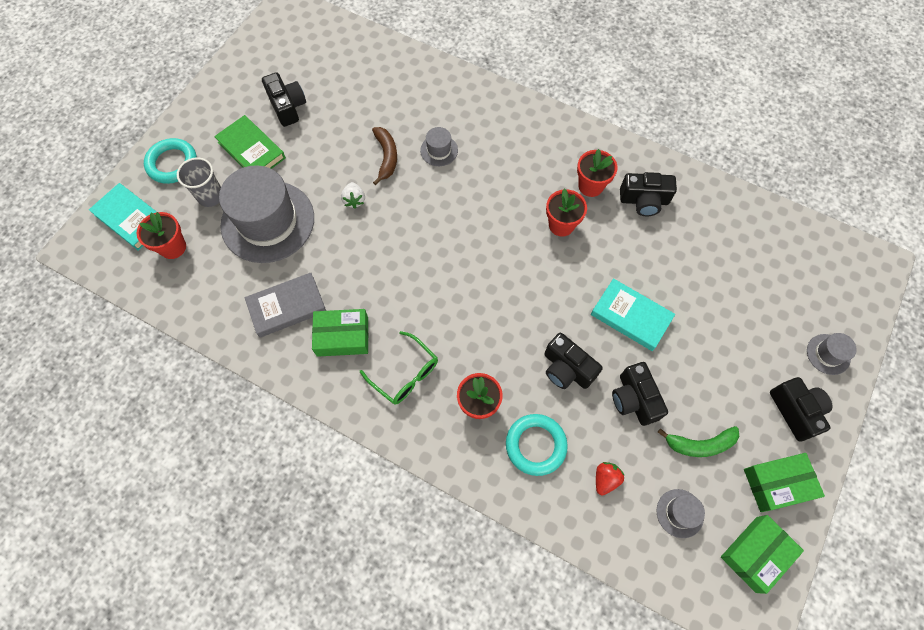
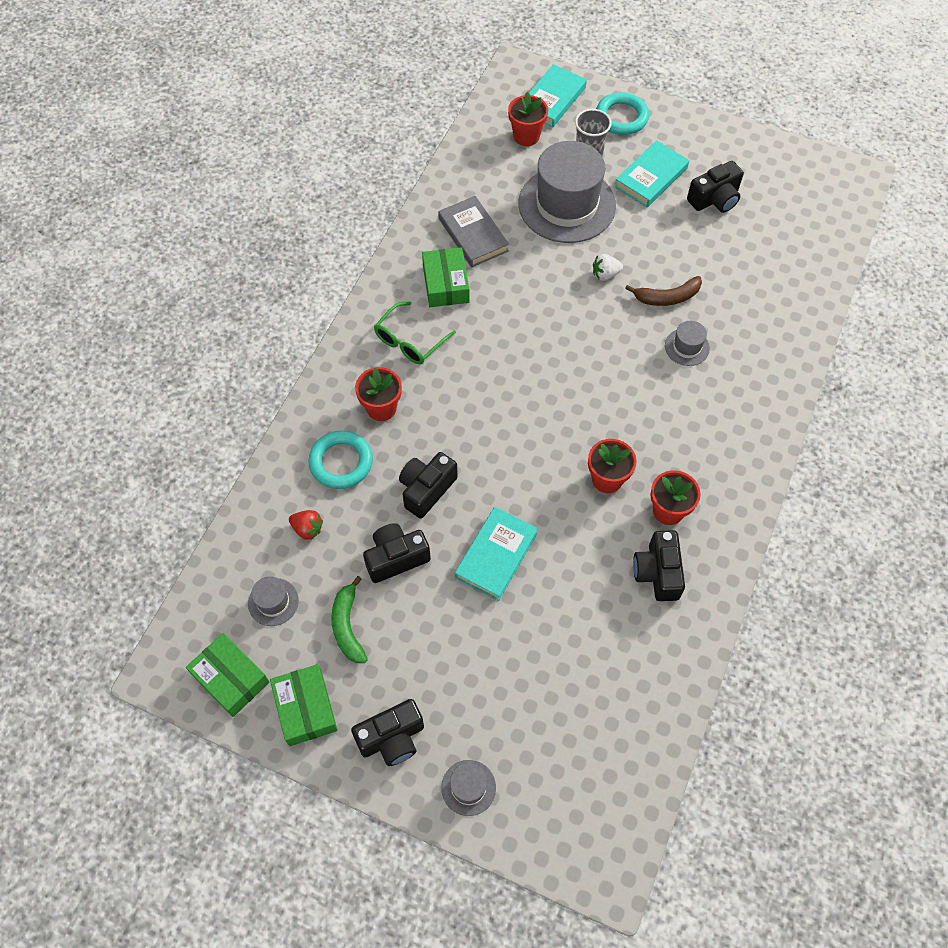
camera: 85 degrees right, 5 degrees down
green book [214,115,286,169] -> turquoise book [615,140,689,208]

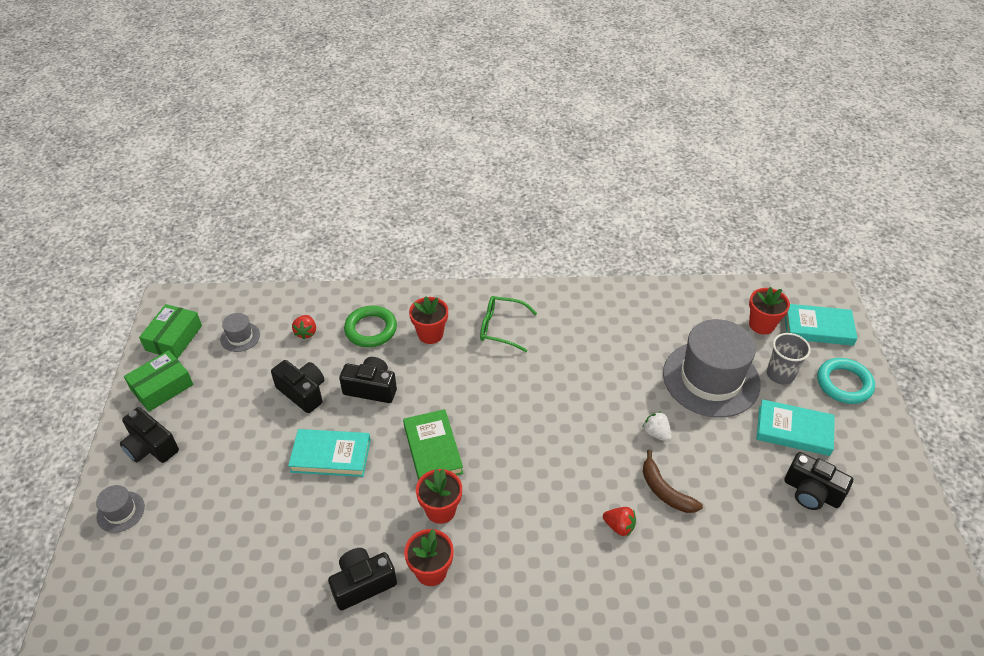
camera: 65 degrees right, 15 degrees down
turquoise ring [308,431,373,489] -> green ring [344,306,397,347]
green banana [331,576,368,663] -> none
green box [422,247,470,307] -> none
grey book [438,196,509,267] -> none
grey hat [665,321,710,366] -> red strawberry [603,507,636,536]
none -> green book [403,409,463,480]

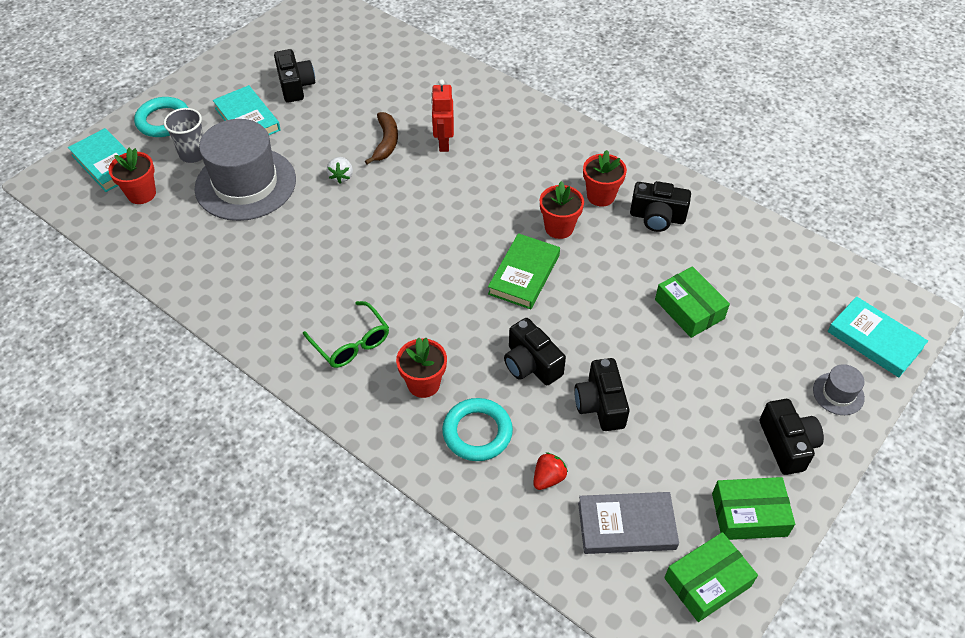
camera: 140 degrees left, 5 degrees up
grey hat [220,313,260,352] -> grey book [578,492,679,554]
turquoise book [288,429,371,477] -> turquoise book moved to [827,296,928,377]
green ring [344,306,397,347] -> turquoise ring [442,398,513,461]
red strawberry [603,507,636,536] -> red robot [431,79,454,152]
none -> green box [655,266,730,338]

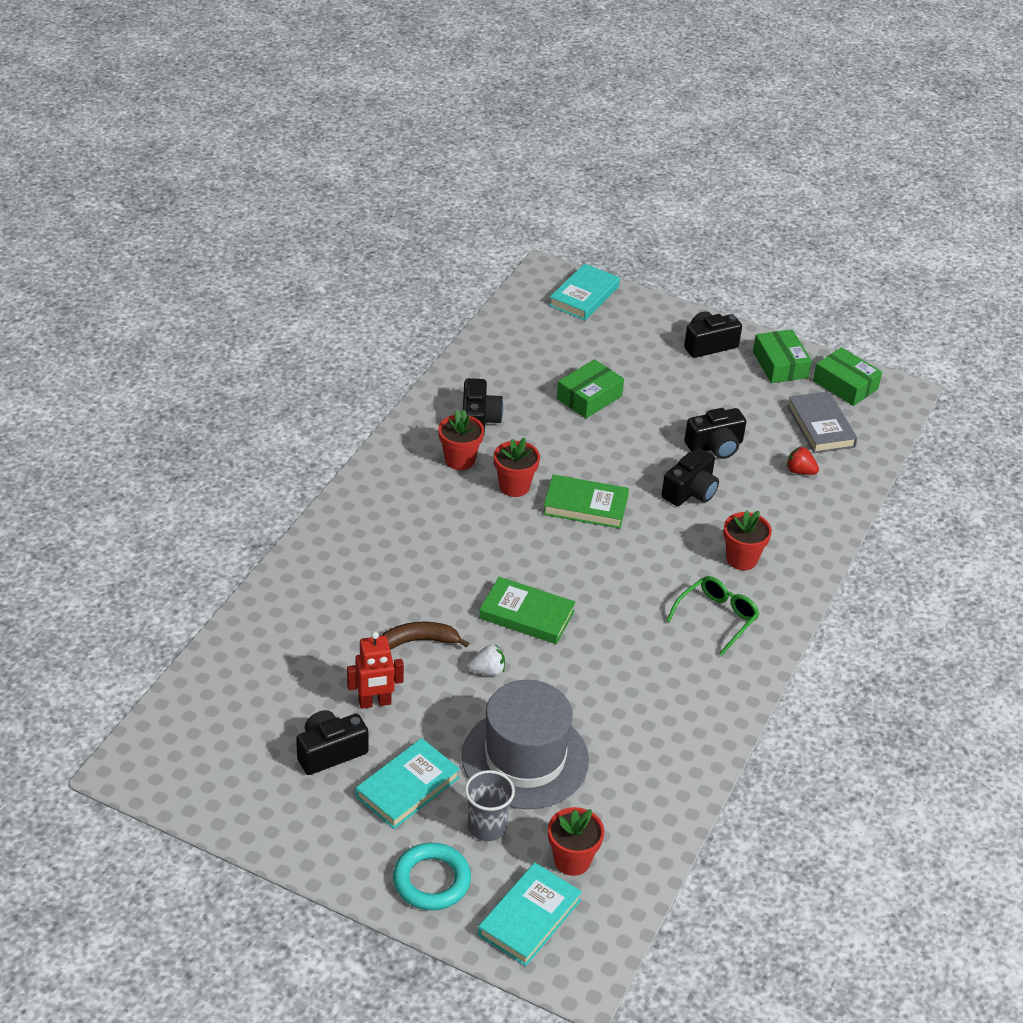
camera: 105 degrees left, 10 degrees down
red robot [431,79,454,152] -> red robot moved to [347,632,404,709]
turquoise ring [442,398,513,461] -> none
grey hat [813,364,865,415] -> none
none -> green book [479,577,576,644]

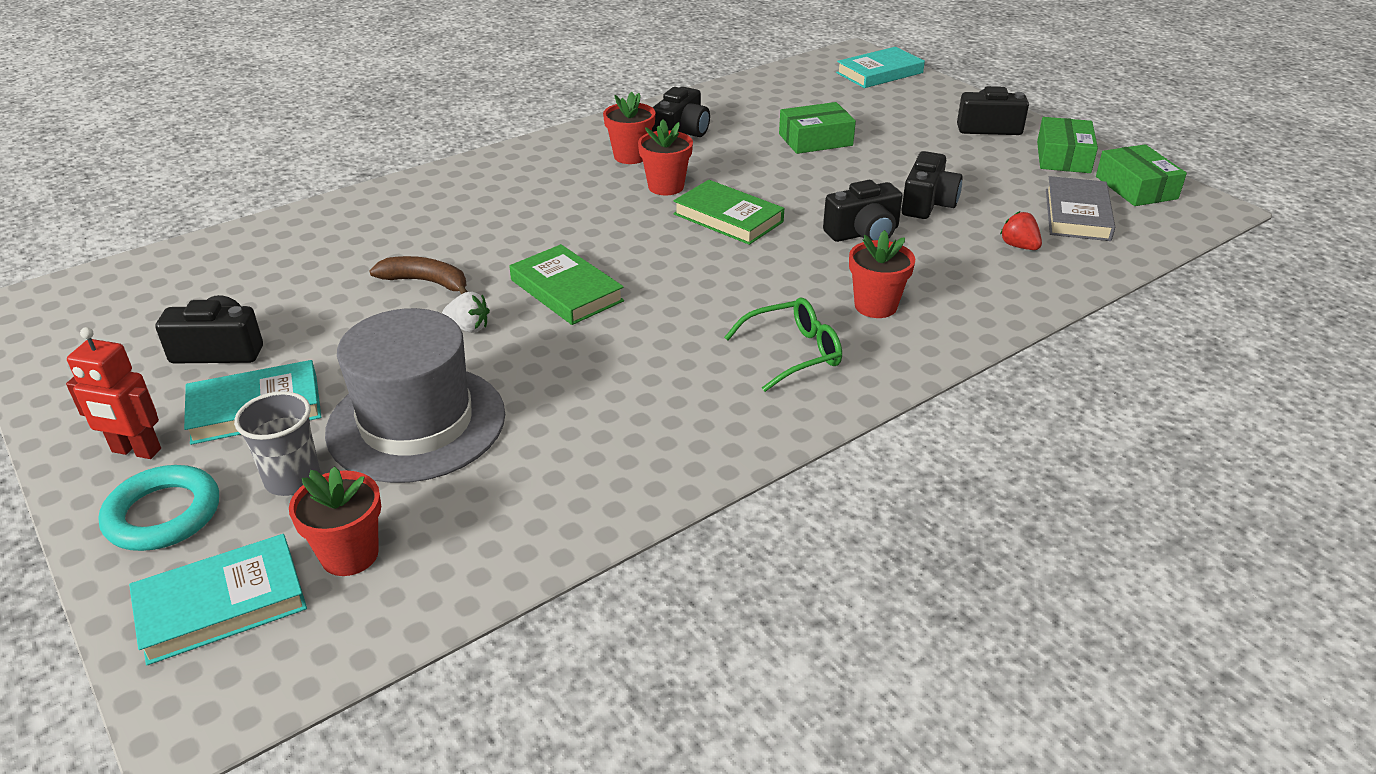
camera: 30 degrees right, 5 degrees down
red robot [347,632,404,709] -> red robot moved to [66,327,161,459]
black camera [685,408,746,459] -> black camera turned 75 degrees counterclockwise [901,151,963,219]

